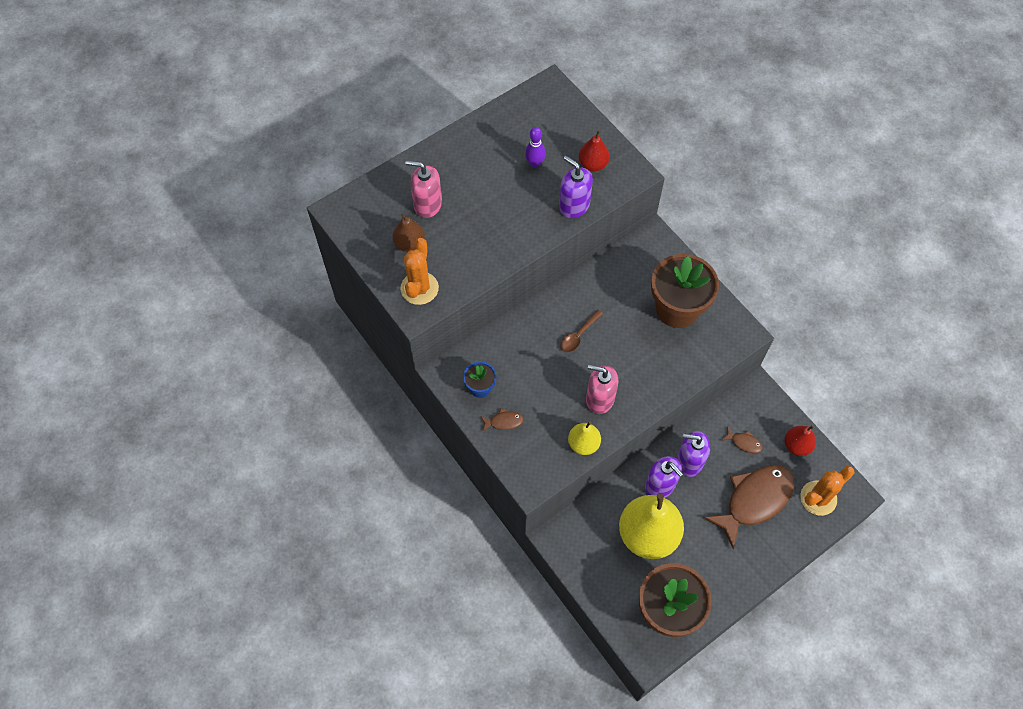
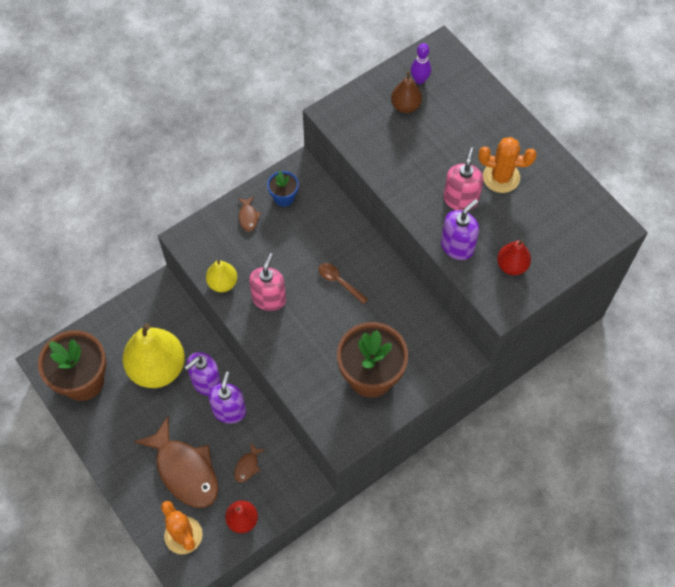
camera: 90 degrees right, 0 degrees up
orange cactus [400,238,439,305] -> orange cactus moved to [478,137,537,193]
pink soap dispenser [406,160,442,218] -> pink soap dispenser moved to [443,147,484,211]
purple bowling pin [525,127,546,168] -> purple bowling pin moved to [411,43,431,84]

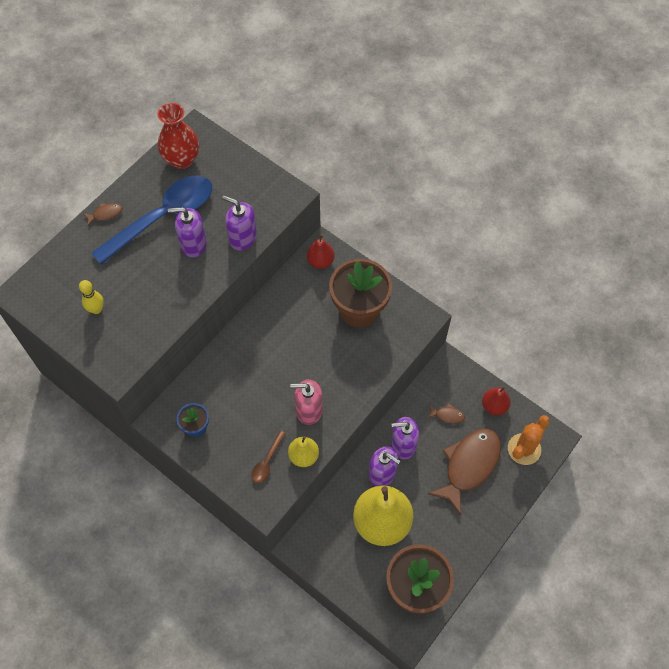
camera: 105 degrees left, 0 degrees up
brown fish [238,197,261,231] -> brown fish moved to [83,203,122,226]
brown spoon [318,263,368,304] -> brown spoon moved to [251,431,286,483]
brown pear [391,71,422,113] -> yellow bowling pin [79,280,104,314]
purple bowling pin [411,43,431,84] -> none
pink soap dispenser [443,147,484,211] -> purple soap dispenser [168,207,207,257]
orange cactus [478,137,537,193] -> blue spoon [91,175,212,264]
red pear [497,240,531,275] -> red pear moved to [307,234,335,269]
none -> red vase [157,103,199,169]

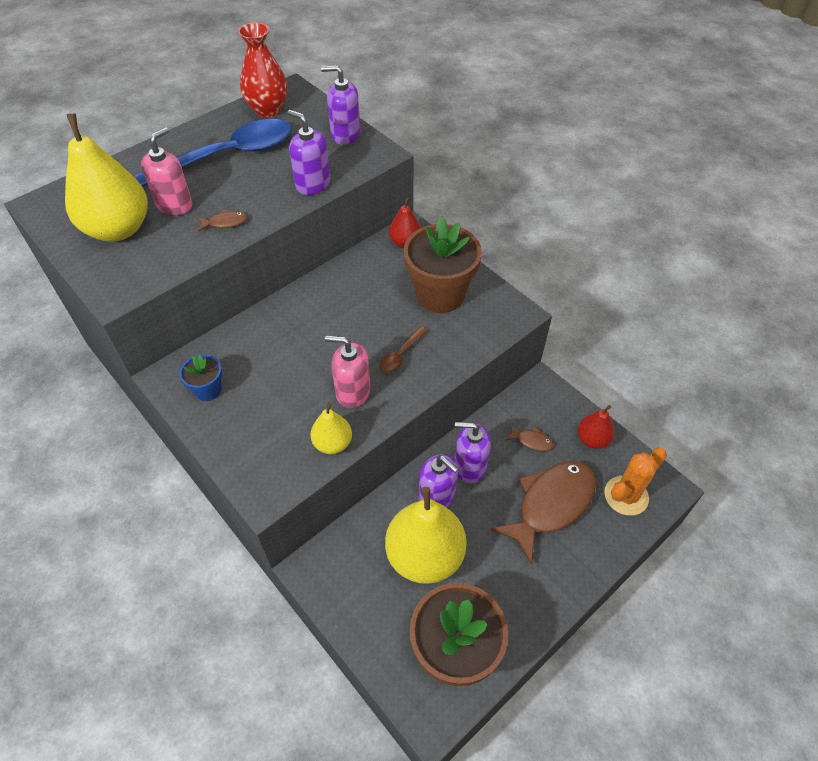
camera: 10 degrees right, 10 degrees down
yellow bowling pin [79,280,104,314] -> yellow pear [65,114,148,241]
brown fish [83,203,122,226] -> brown fish moved to [198,210,248,232]
purple soap dispenser [168,207,207,257] -> purple soap dispenser moved to [321,65,360,145]
brown spoon [251,431,286,483] -> brown spoon moved to [379,326,428,373]
none -> pink soap dispenser [141,127,193,215]

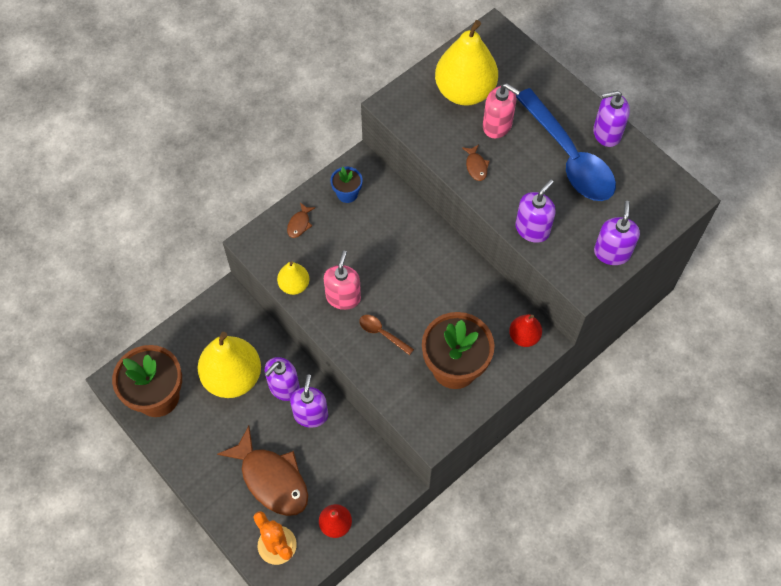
camera: 90 degrees right, 10 degrees up
red vase [238,22,287,118] -> none
brown fish [505,425,554,451] -> brown fish moved to [287,202,316,238]
none -> purple soap dispenser [593,90,630,147]

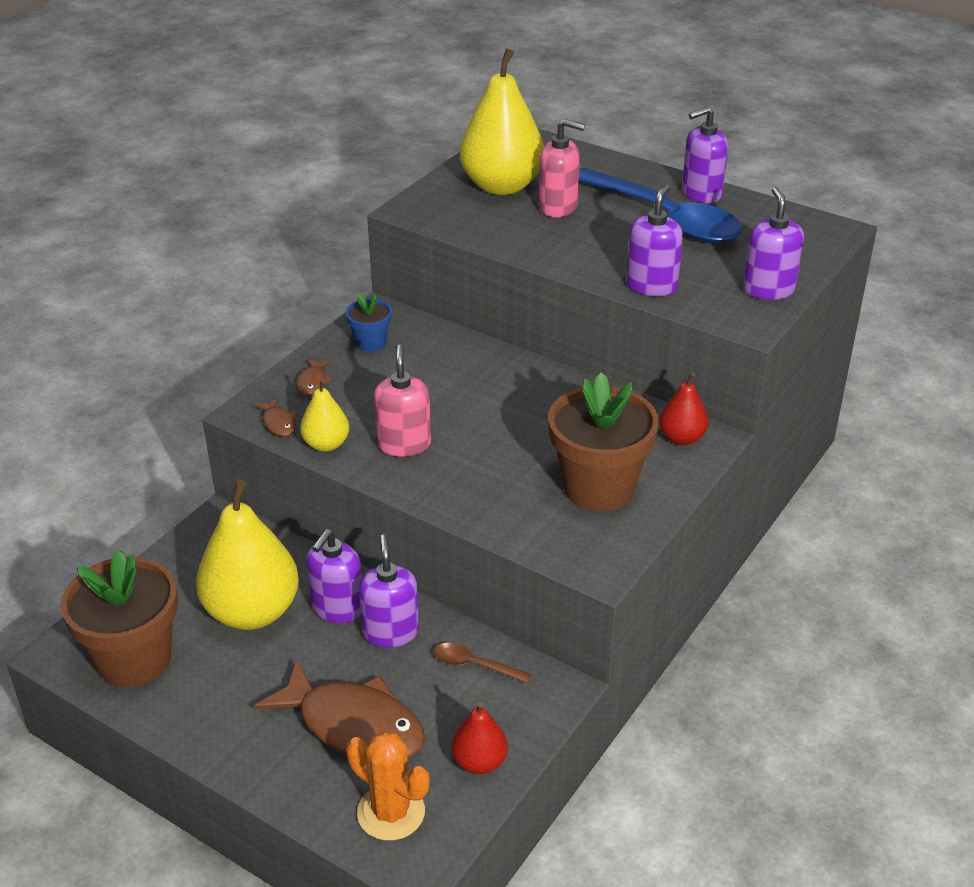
camera: 15 degrees left, 25 degrees down
brown spoon [359,315,414,355] -> brown spoon moved to [434,643,531,683]
brown fish [462,144,490,181] -> brown fish moved to [254,398,297,437]

